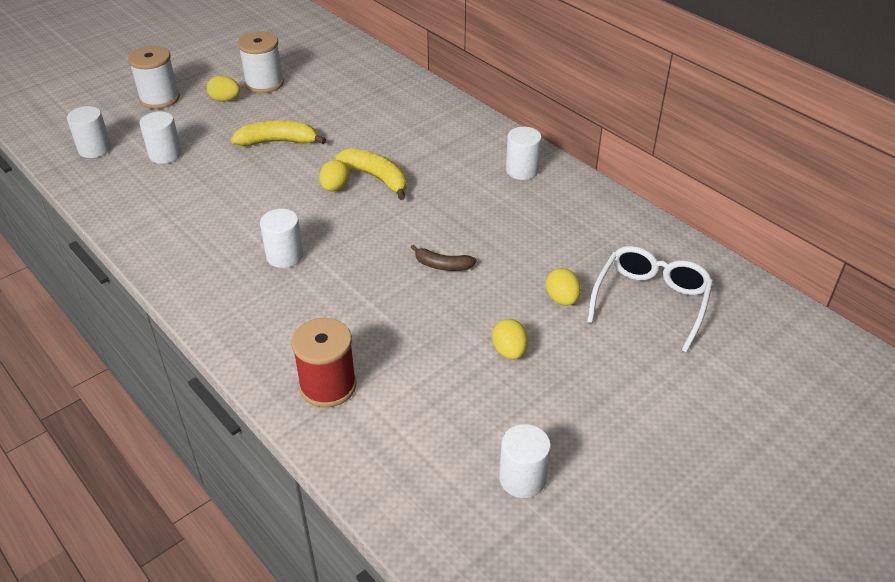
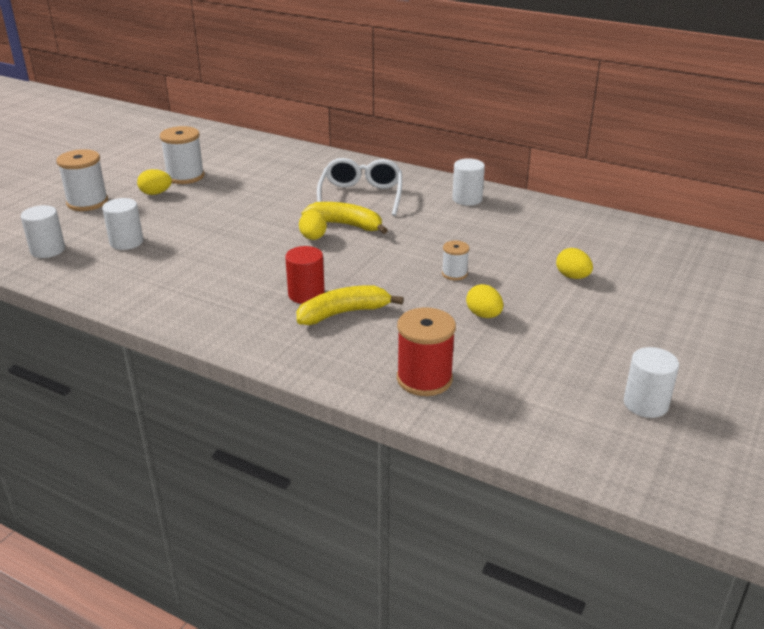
camera: 20 degrees left, 10 degrees down
yellow banana [231,120,326,146] -> yellow banana moved to [297,285,404,325]
white cylinder [260,209,303,268] -> red cylinder [285,246,325,304]
brown banana [411,245,477,271] -> white spool [442,241,469,280]
yellow egg [492,319,528,359] -> yellow egg moved to [466,284,503,318]
white glasses [587,246,713,353] -> white glasses moved to [317,158,402,216]

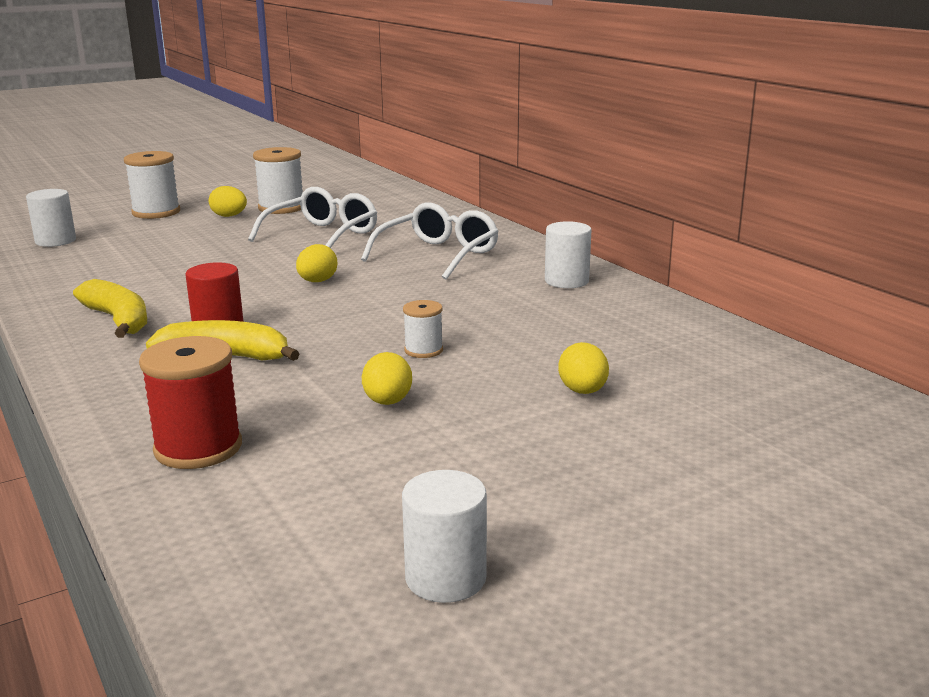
camera: 30 degrees right, 10 degrees down
white cylinder [102,198,143,250] -> none
yellow banana [301,202,388,234] -> yellow banana moved to [73,279,147,338]
none -> white glasses [248,187,377,248]

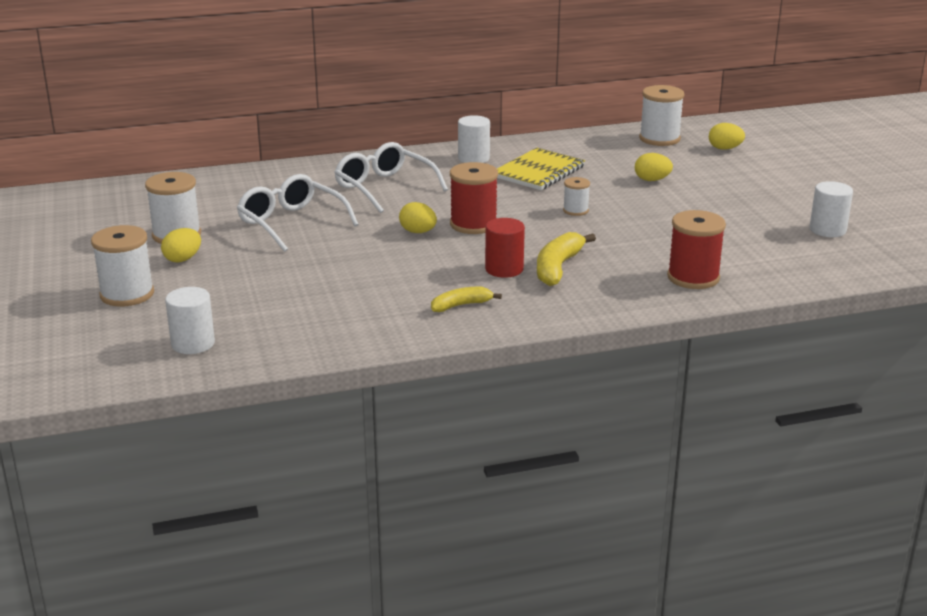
camera: 75 degrees left, 5 degrees up
yellow banana [73,279,147,338] -> yellow banana [431,287,502,312], size x0.63
yellow egg [362,352,412,405] -> yellow egg moved to [709,123,745,150]
none -> red spool [450,162,498,234]
none -> yellow notebook [497,148,585,190]
none -> white spool [639,85,684,146]

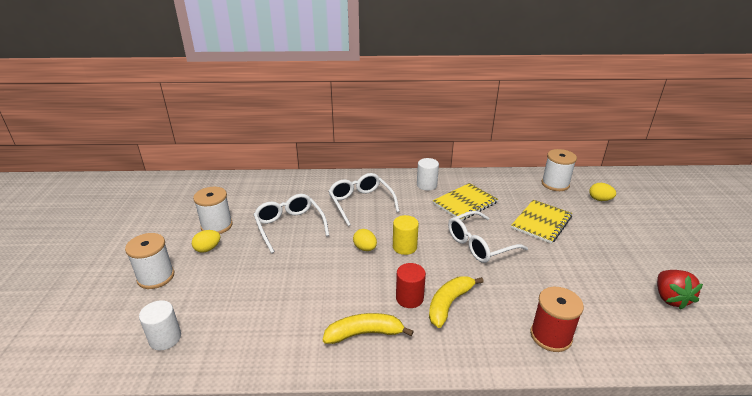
camera: 15 degrees right, 5 degrees up
yellow banana [431,287,502,312] -> yellow banana [323,313,414,344], size x1.59
red spool [450,162,498,234] -> yellow cylinder [393,215,419,255]
white spool [563,177,590,216] -> white glasses [448,211,528,263]
yellow egg [635,153,673,181] -> yellow notebook [511,200,572,244]
white cylinder [810,181,853,237] -> red strawberry [657,270,703,310]

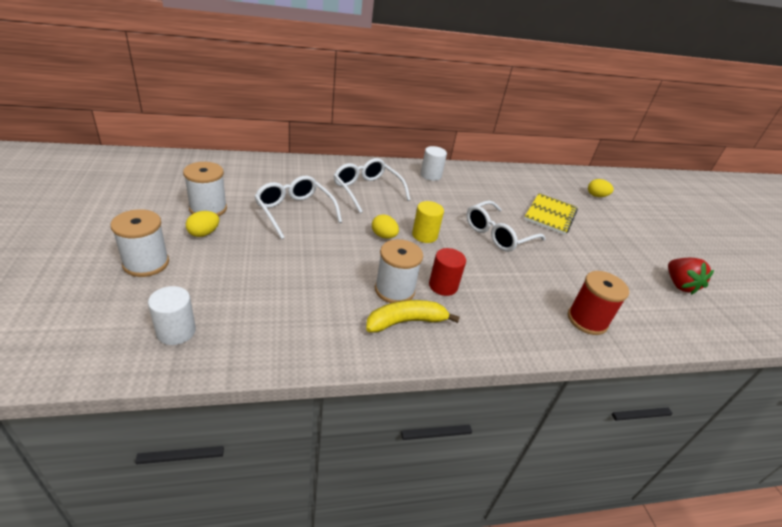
camera: 15 degrees left, 5 degrees up
yellow banana [429,276,484,328] -> none
yellow notebook [433,183,498,221] -> none
white spool [542,149,577,191] -> white spool moved to [375,239,423,303]

